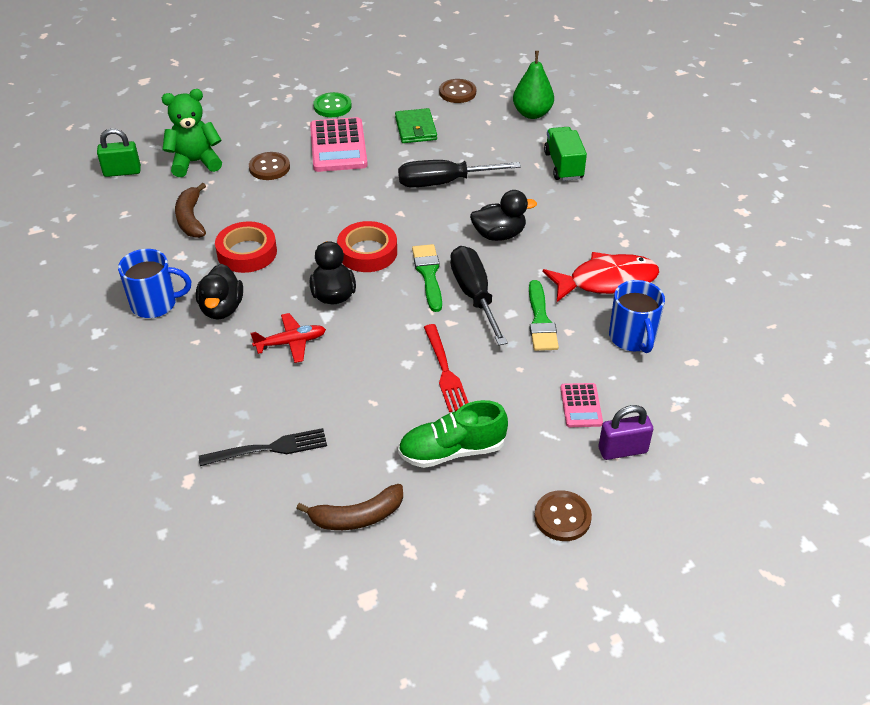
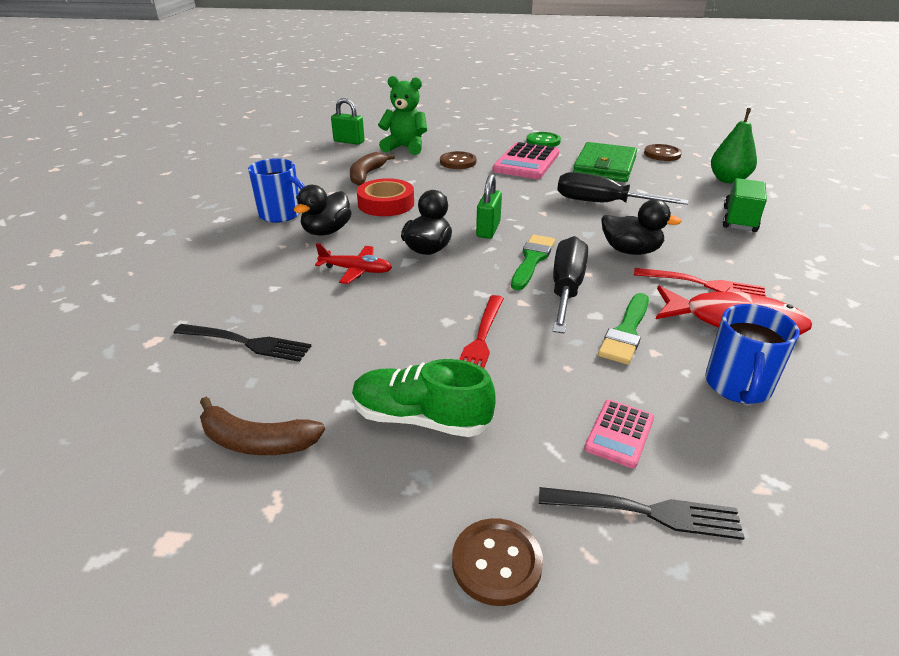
camera: 30 degrees right, 10 degrees down
red tape [337,221,397,272] -> green padlock [476,174,502,239]
green wallet [395,108,437,143] -> green wallet [573,142,637,182], size x1.55
purple padlock [598,405,653,460] -> black fork [539,487,745,540]
none -> red fork [634,268,766,297]

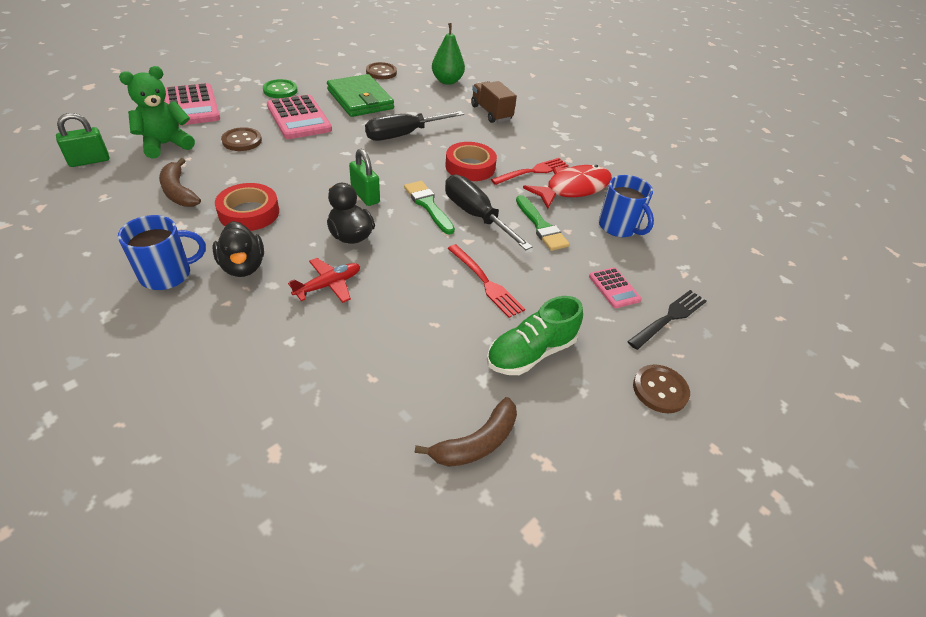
camera: 55 degrees left, 10 degrees up
black fork [174,324,311,362] -> none
black duck [601,199,682,255] -> red tape [445,142,497,181]
green truck [723,178,767,232] -> brown truck [471,81,517,123]
none -> pink calculator [164,83,220,125]

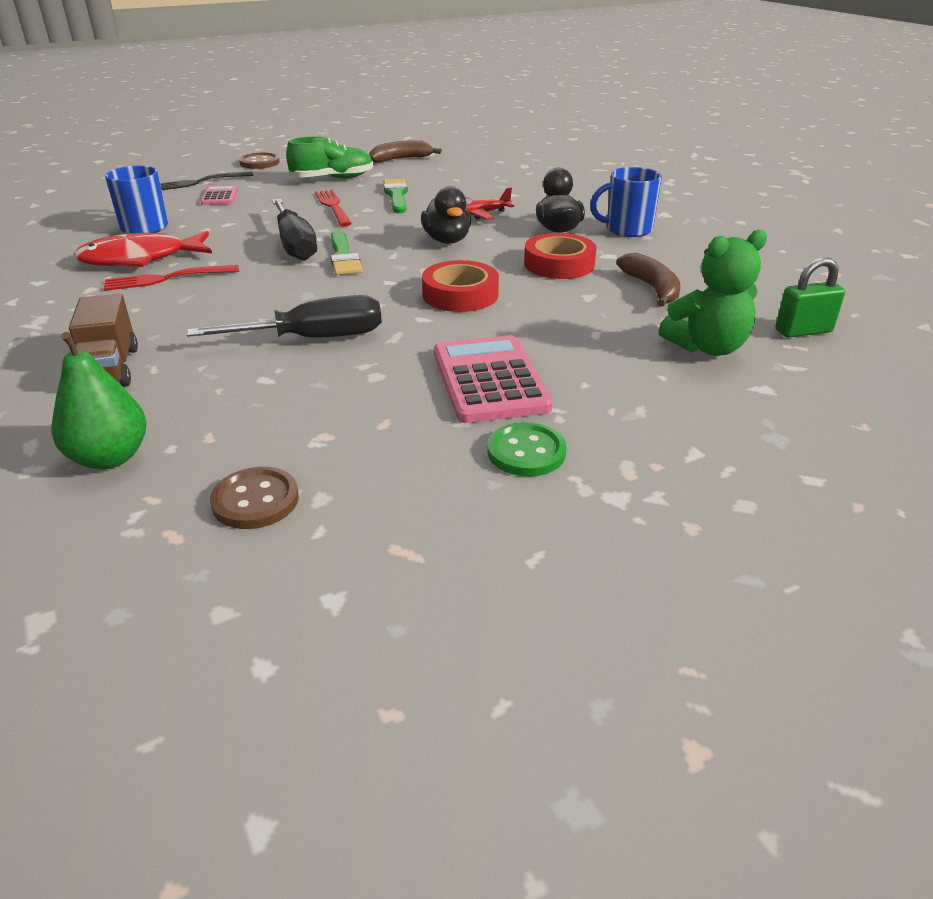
camera: 160 degrees left, 10 degrees down
pink calculator [164,83,220,125] -> none
brown button [221,127,262,151] -> none
green wallet [327,74,394,117] -> none
green padlock [349,149,380,206] -> none
red tape [445,142,497,181] -> red tape moved to [422,260,499,312]
green brush [516,195,570,251] -> green brush moved to [383,179,408,213]

